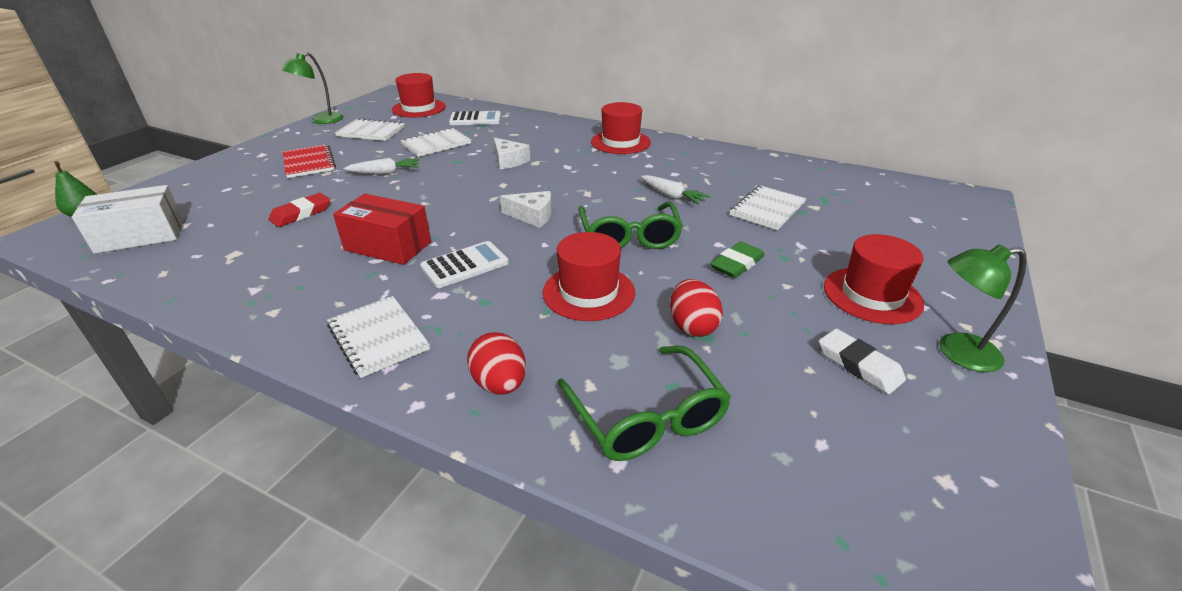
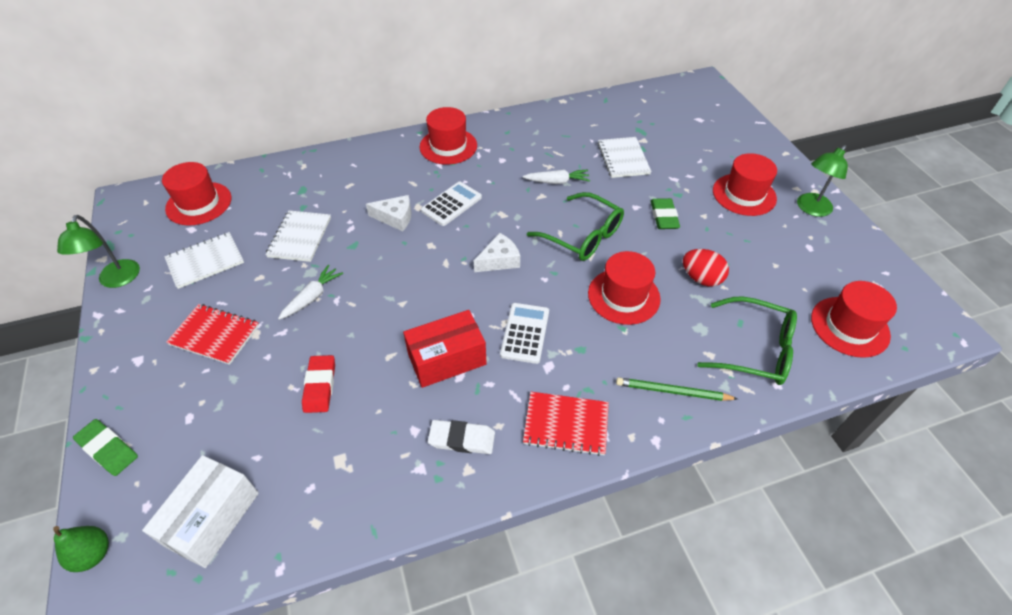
camera: 45 degrees left, 15 degrees up
white notebook [327,296,430,378] -> red notebook [523,392,609,456]
white calculator [449,111,501,125] -> white calculator moved to [421,182,482,226]
red egg [467,332,526,395] -> green pencil [616,377,738,401]
white eraser [819,328,906,394] -> white eraser moved to [428,420,495,454]
none -> green eraser [73,419,138,476]
none -> red hat [811,281,897,358]

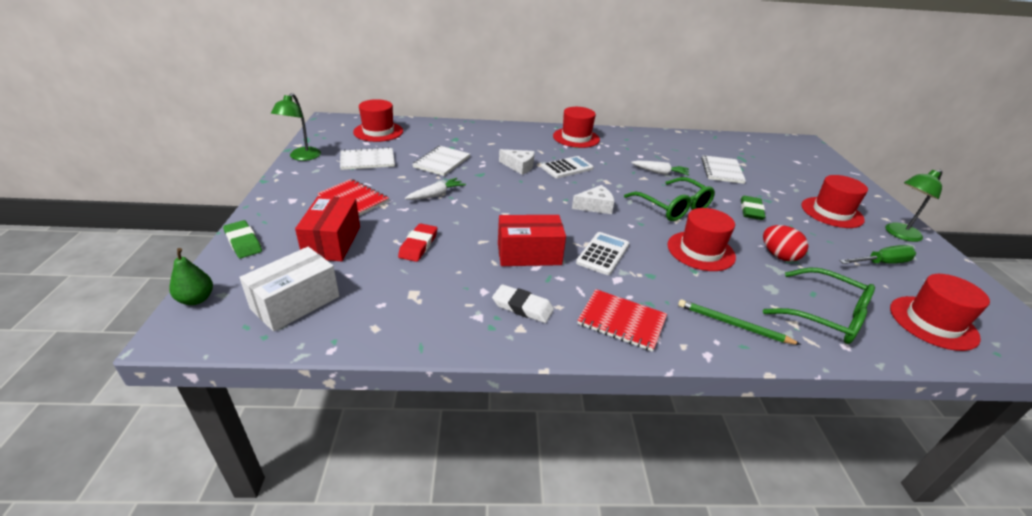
camera: 15 degrees right, 15 degrees down
none -> red box [295,196,360,261]
none -> green screwdriver [840,245,916,264]

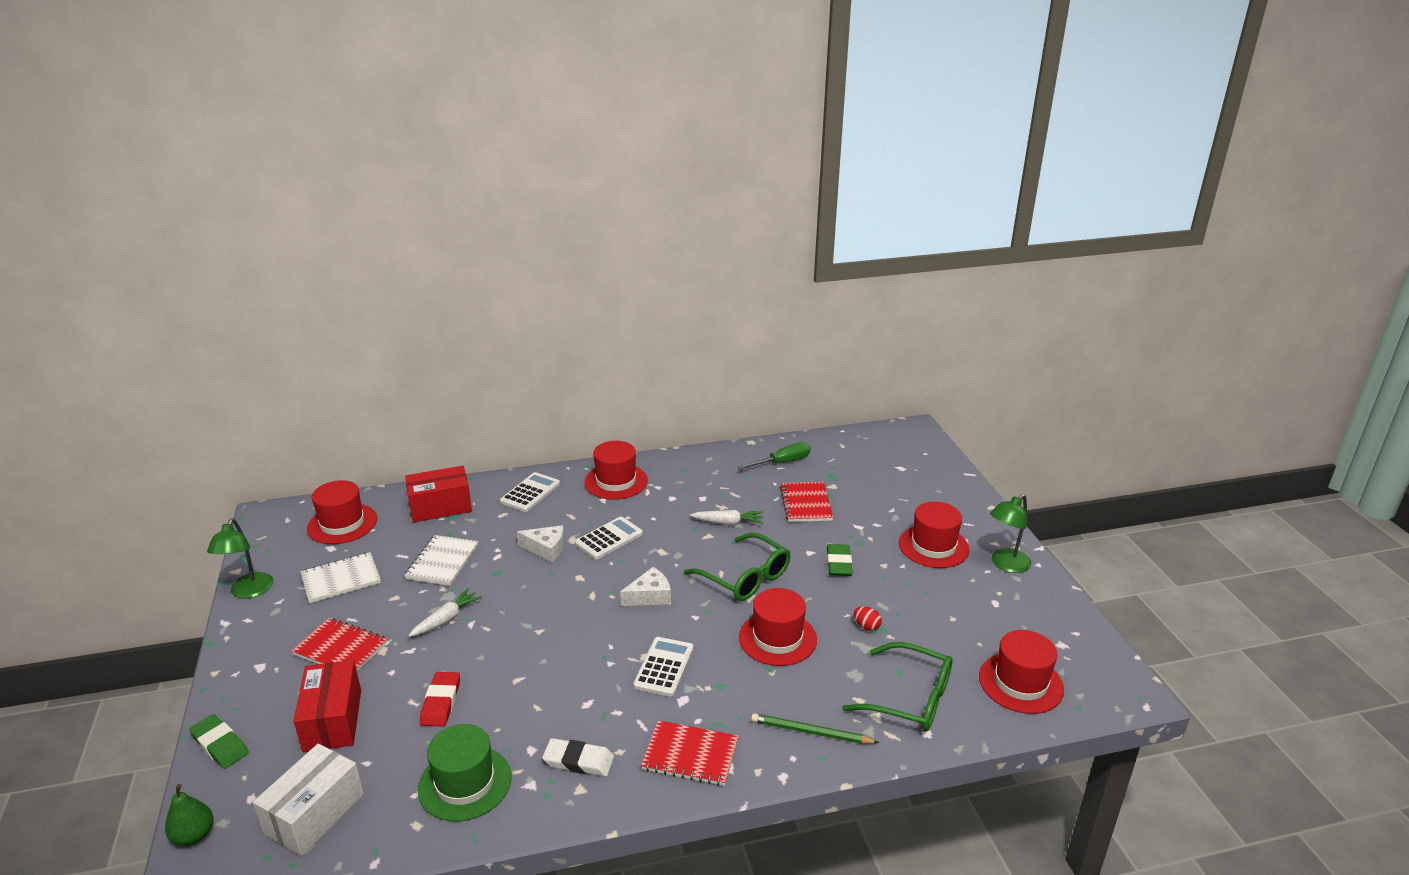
camera: 10 degrees left, 5 degrees down
red box [498,215,566,266] -> red box moved to [405,466,472,522]
white notebook [701,155,746,184] -> red notebook [780,482,834,522]
red egg [763,225,808,261] -> red egg [854,606,882,631], size x0.59
green screwdriver [840,245,916,264] -> green screwdriver moved to [738,442,810,470]
none -> green hat [418,724,512,821]
none -> white calculator [500,472,560,512]

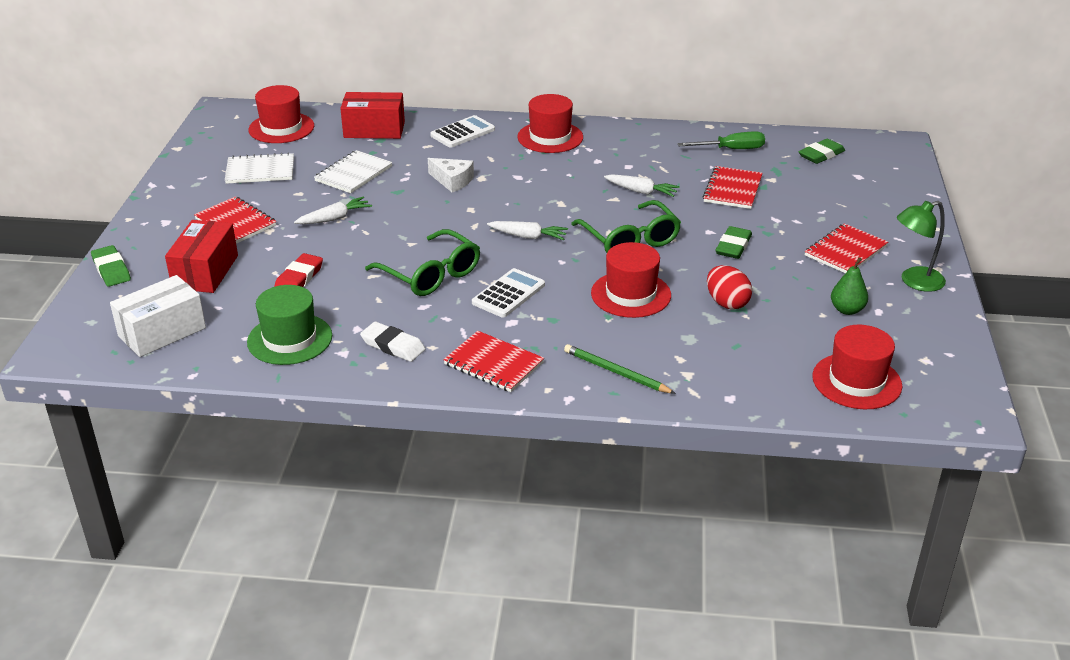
camera: 20 degrees right, 5 degrees up
green pear [165,784,213,846] -> green pear moved to [831,257,868,315]
green lamp [207,518,273,599] -> none
white calculator [575,517,643,559] -> none
white cheese [620,567,671,606] -> white carrot [487,221,568,240]
green glasses [842,642,952,731] -> green glasses moved to [365,229,480,296]
red egg [854,606,882,631] -> red egg [707,265,752,310], size x1.70
red hat [899,502,970,568] -> red notebook [804,223,888,273]
none -> green eraser [798,139,845,164]

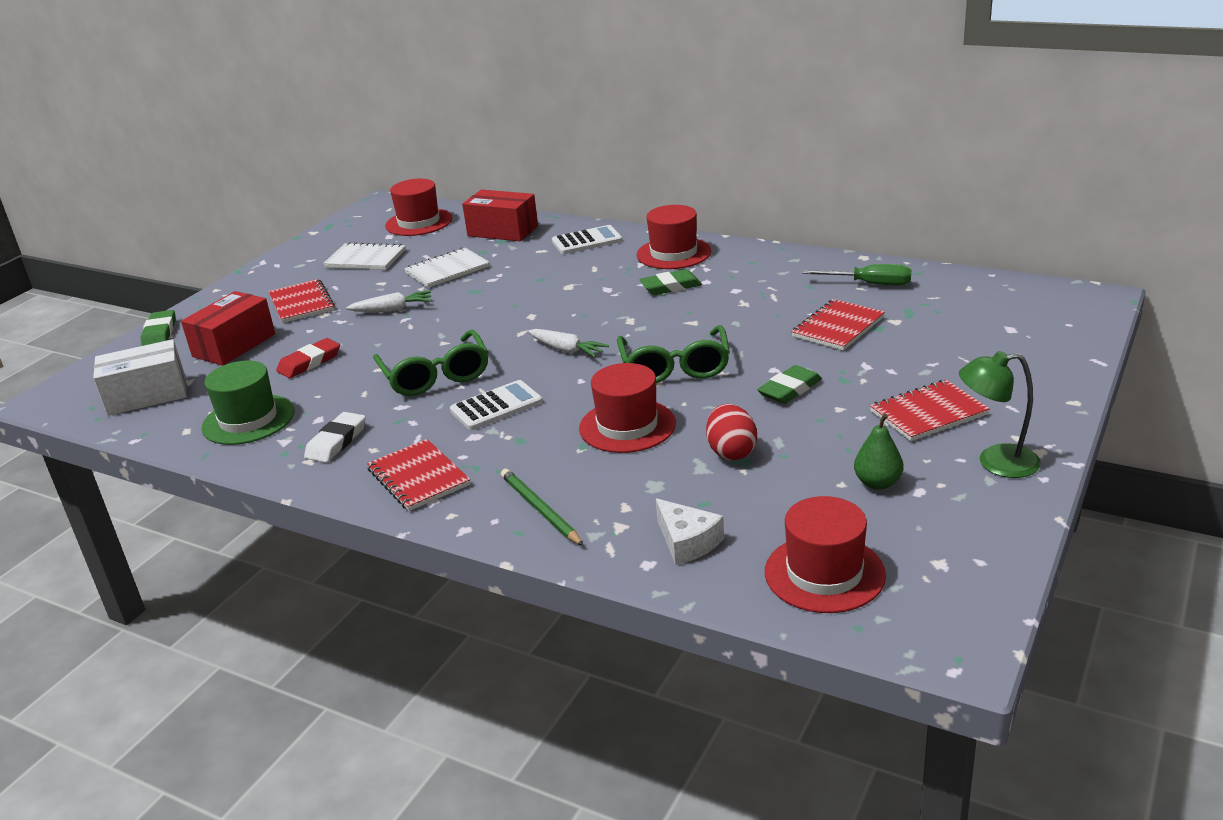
camera: 25 degrees right, 5 degrees down
white eraser [360,322,425,362] -> white eraser turned 60 degrees clockwise [304,412,366,463]
white cheese [428,158,474,192] -> white cheese moved to [656,499,724,565]
white carrot [604,174,680,197] -> none
green eraser [798,139,845,164] -> green eraser moved to [639,269,702,295]

